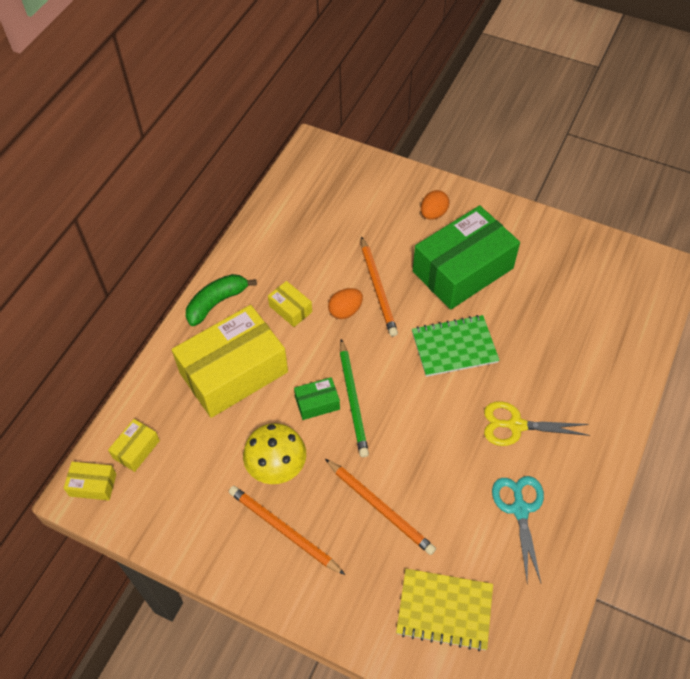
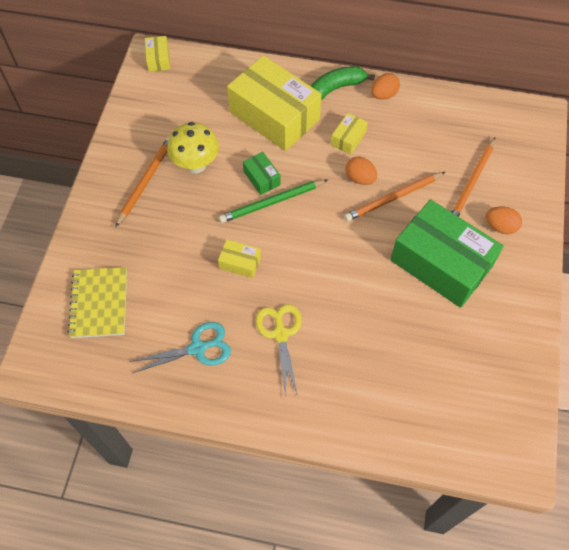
camera: 75 degrees right, 5 degrees up
yellow box [108,419,160,472] -> yellow box moved to [218,239,261,278]
green banana [186,274,257,326] -> green banana turned 60 degrees counterclockwise [311,66,375,100]
orange pencil [325,459,436,555] -> orange pencil moved to [452,138,495,217]
green notebook [412,315,499,377] -> none
none -> orange egg [371,73,400,100]

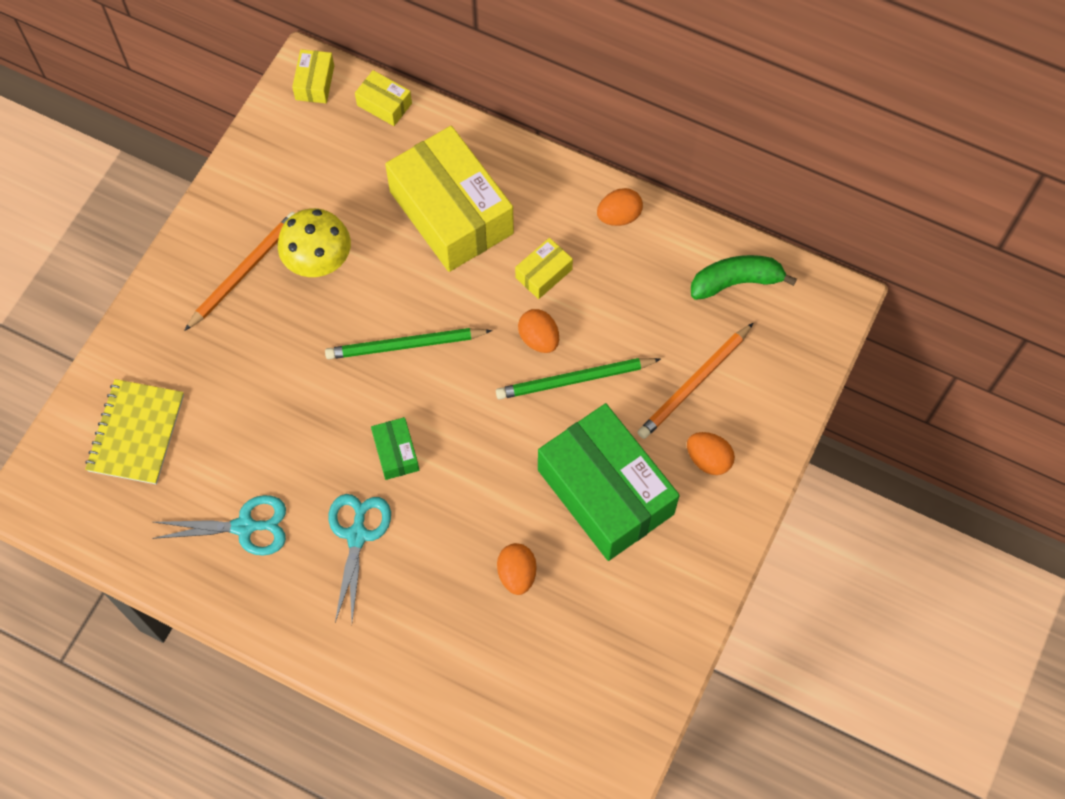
camera: 15 degrees right, 5 degrees up
yellow box [218,239,261,278] -> yellow box moved to [355,70,412,126]
green box [243,152,281,195] -> green box moved to [371,417,419,480]
yellow scissors [256,304,302,398] -> turquoise scissors [329,494,391,622]
green banana [311,66,375,100] -> green banana moved to [691,255,797,300]
orange pencil [344,172,445,222] -> green pencil [496,358,661,399]
none -> orange egg [497,543,536,595]

